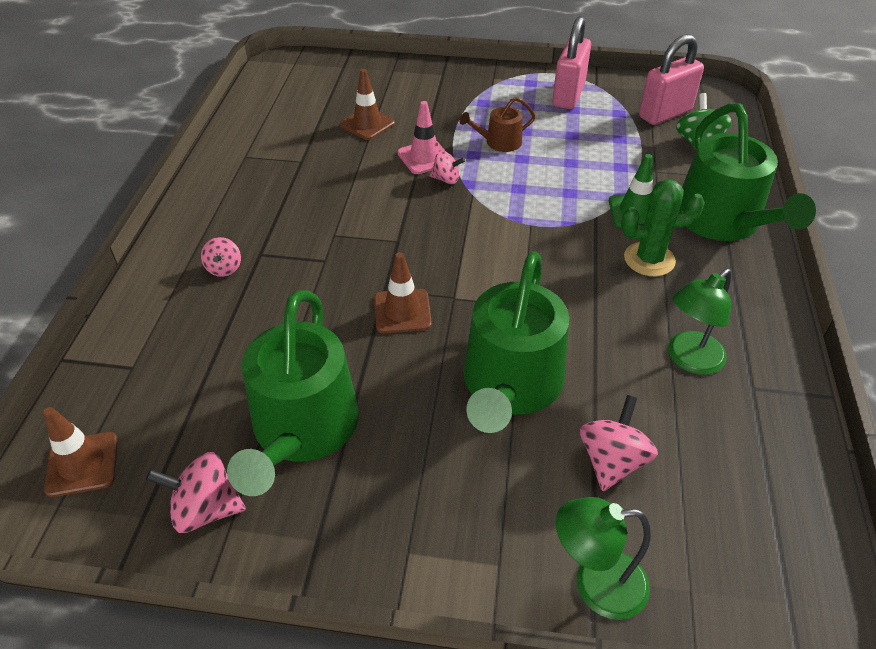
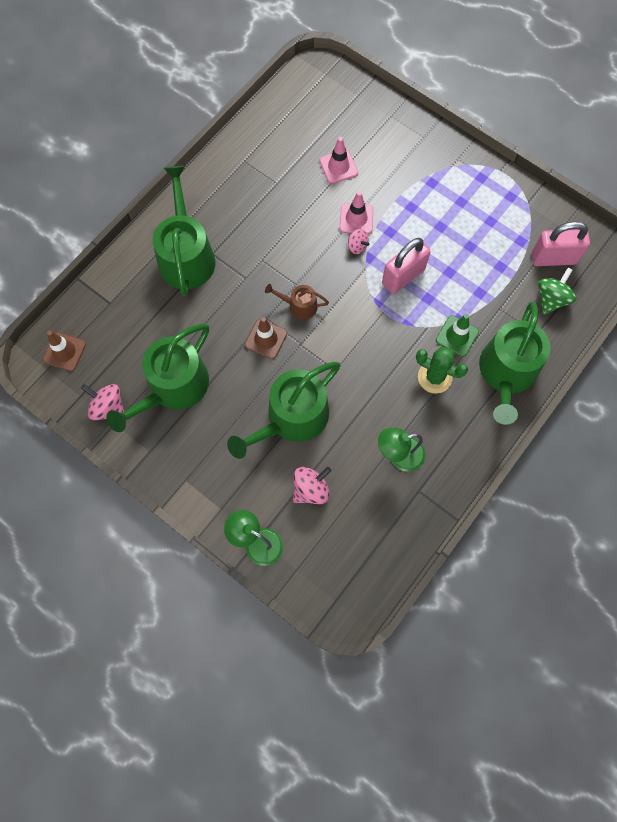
camera: 30 degrees right, 25 degrees up
pink spinning top [201,237,241,277] -> green watering can [152,166,216,296]
brown traffic cone [340,69,395,140] -> pink traffic cone [320,137,358,184]
brown watering can [459,97,536,152] -> brown watering can moved to [265,284,329,319]
pink padlock [552,16,591,109] -> pink padlock moved to [382,238,431,294]

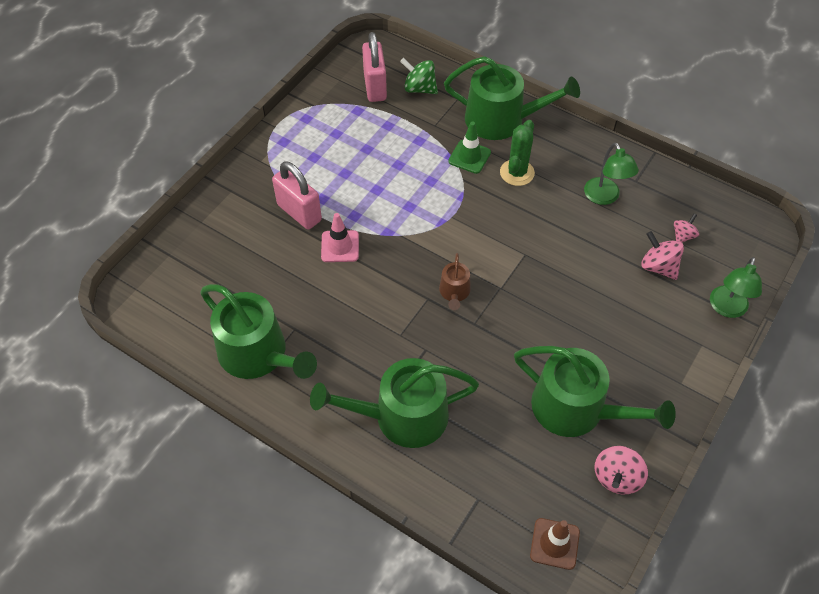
camera: 95 degrees left, 15 degrees down
green watering can [227,362,341,459] -> green watering can moved to [200,284,317,379]
brown traffic cone [245,317,287,359] -> none
pink traffic cone [320,137,358,184] -> none
pink spinning top [348,229,369,254] -> pink spinning top moved to [674,214,699,243]
pink padlock [382,238,431,294] -> pink padlock moved to [272,161,322,230]

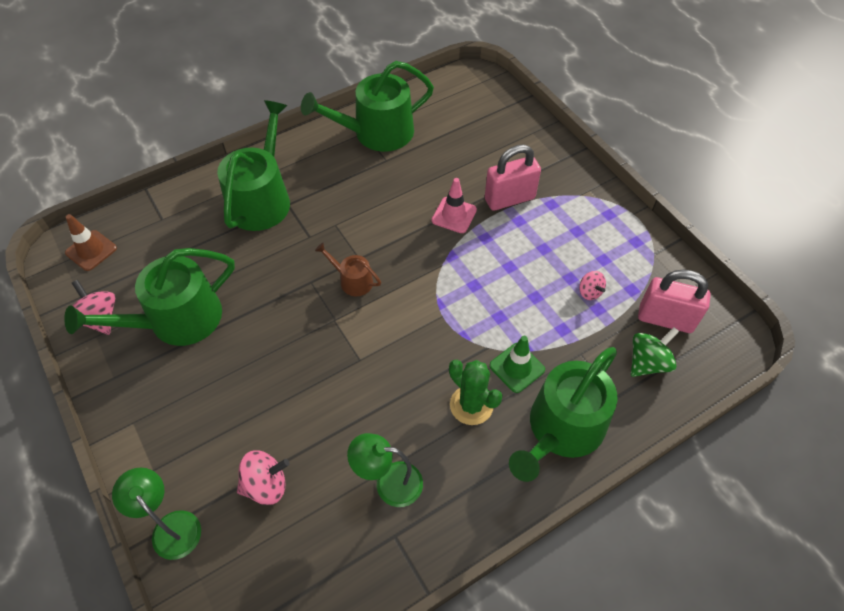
camera: 115 degrees right, 0 degrees up
pink spinning top [674,214,699,243] -> pink spinning top moved to [579,271,606,300]

